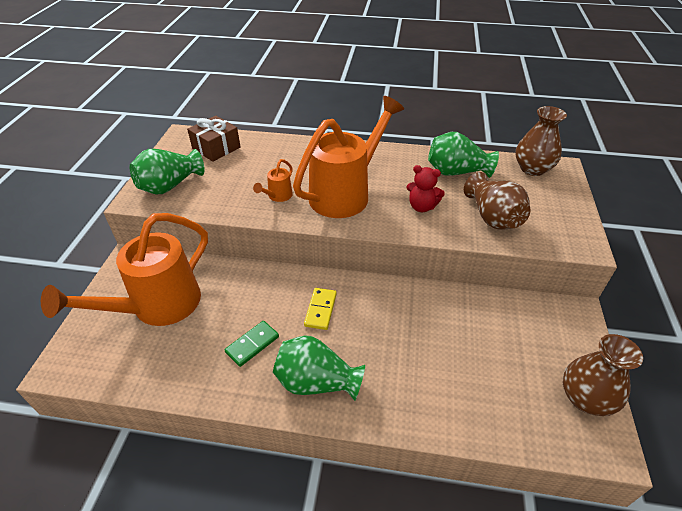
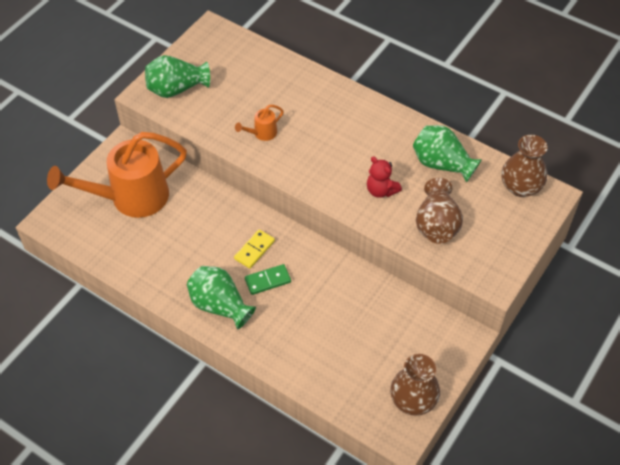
camera: 25 degrees right, 10 degrees up
brown gift [187,116,240,162] -> none
green domino [225,321,279,367] -> green domino moved to [245,264,291,295]
orange watering can [293,96,404,218] -> none

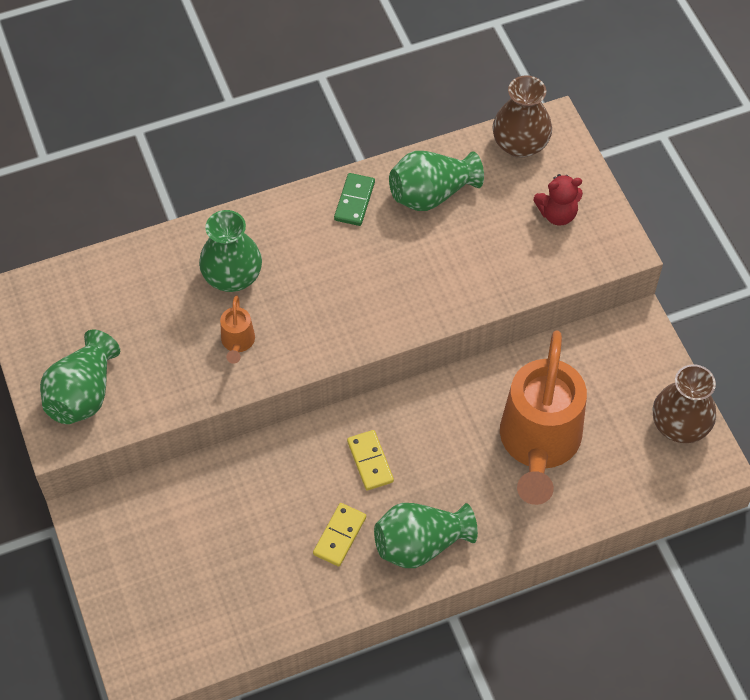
camera: 55 degrees left, 5 degrees up
orange watering can [47,132,187,218] -> orange watering can moved to [500,330,587,505]
green domino [245,264,291,295] -> green domino moved to [334,173,375,226]
red teddy bear [367,156,402,198] -> red teddy bear moved to [533,174,583,225]
brown vase [416,178,463,244] -> none
none -> green vase [199,210,262,292]
none -> yellow domino [313,503,366,566]

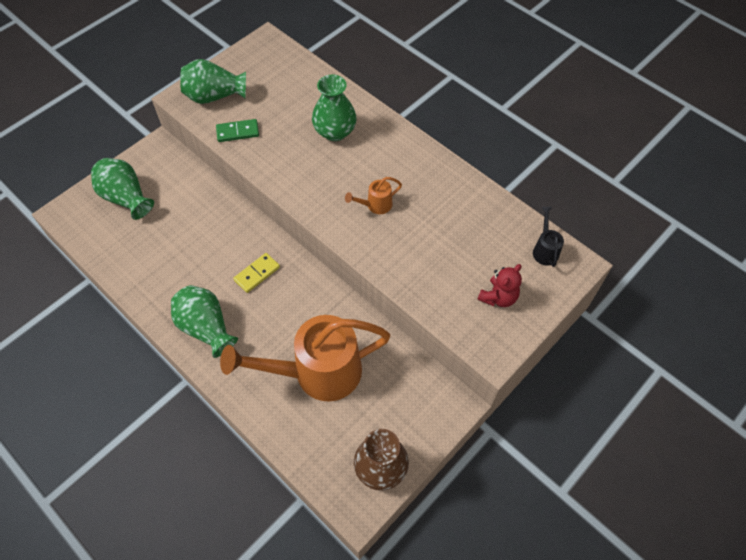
camera: 65 degrees right, 0 degrees up
orange watering can [220,296,255,364] -> orange watering can moved to [345,177,402,214]
yellow domino [313,503,366,566] -> none
green domino [334,173,375,226] -> green domino moved to [216,119,259,142]
green vase [389,151,484,211] -> green vase moved to [91,158,154,220]
brown vase [492,75,552,158] -> black watering can [533,207,564,267]
red teddy bear [533,174,583,225] -> red teddy bear turned 105 degrees counterclockwise [477,264,522,307]

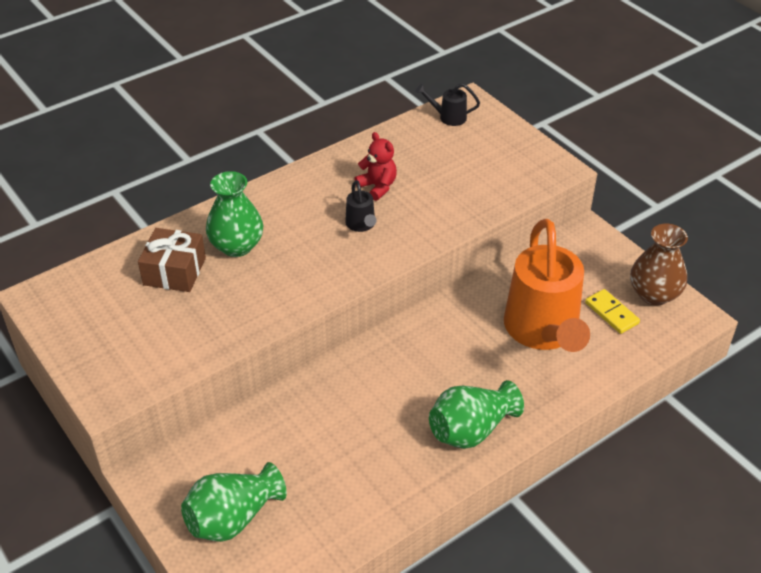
camera: 80 degrees left, 15 degrees down
green vase [180,59,246,104] -> none
green domino [216,119,259,142] -> none
yellow domino [233,253,280,293] -> yellow domino moved to [585,289,640,334]
orange watering can [345,177,402,214] -> black watering can [345,180,377,232]
red teddy bear [477,264,522,307] -> red teddy bear moved to [354,132,397,201]
none -> brown gift [138,228,206,292]

